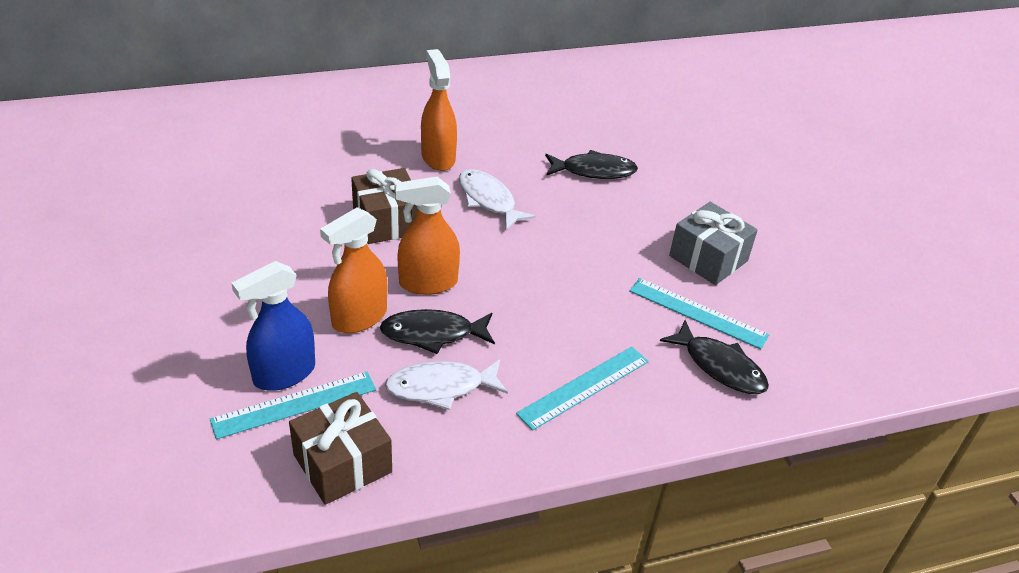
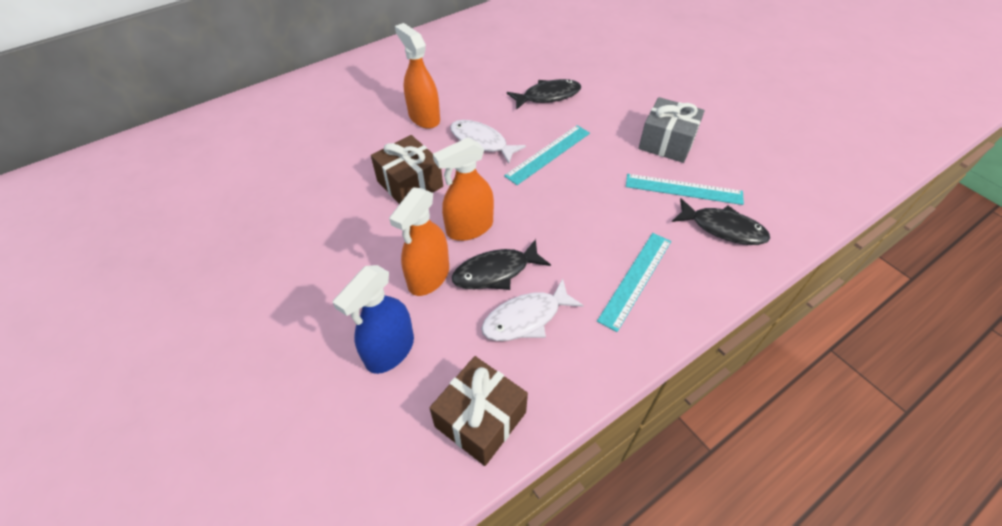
camera: 15 degrees left, 10 degrees up
turquoise ruler [210,372,376,439] -> turquoise ruler moved to [504,125,590,185]

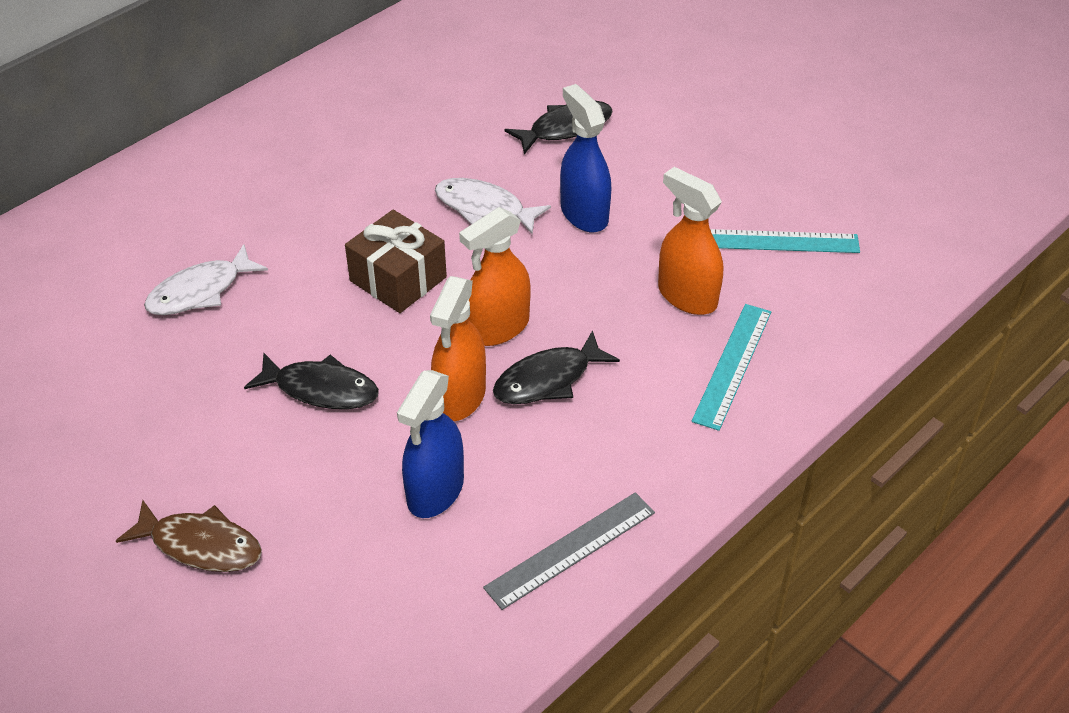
camera: 10 degrees left, 5 degrees down
orange spray bottle [395,23,440,129] -> orange spray bottle moved to [658,167,723,315]
brown gift [430,356,528,466] -> grey ruler [483,492,655,610]
white fish [481,278,584,341] -> white fish moved to [144,244,268,315]
turquoise ruler [504,125,590,185] -> blue spray bottle [560,84,611,232]
grey gift [638,97,705,163] -> none
black fish [672,198,770,245] -> black fish moved to [244,353,379,409]
none -> brown fish [116,500,262,572]

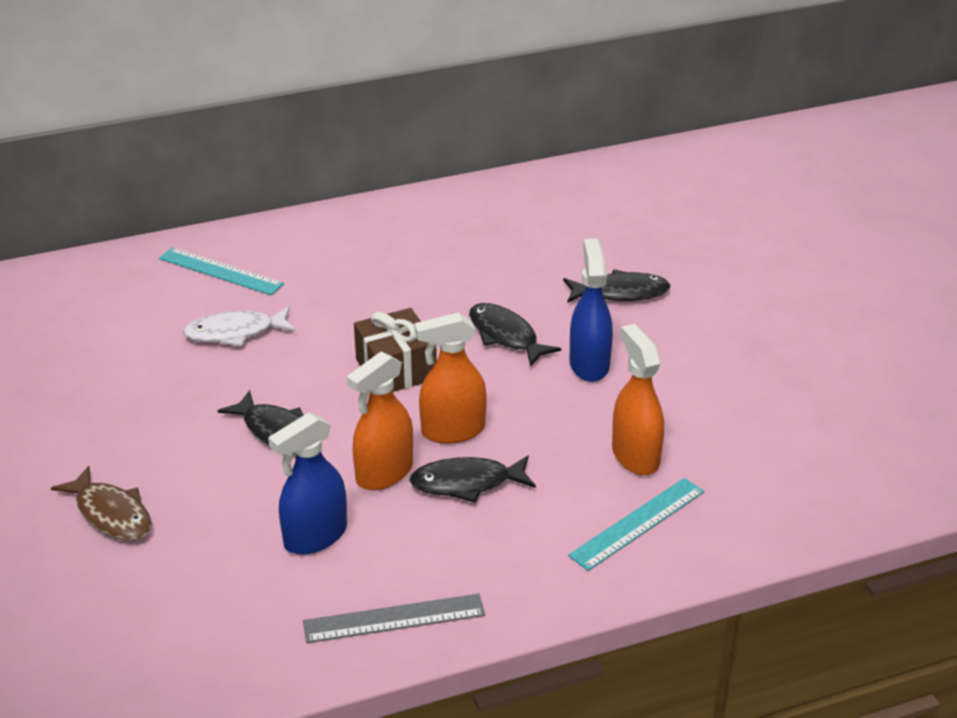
camera: 25 degrees right, 10 degrees down
white fish [435,178,551,234] -> black fish [469,303,561,367]
turquoise ruler [710,229,860,253] -> turquoise ruler moved to [159,247,284,295]

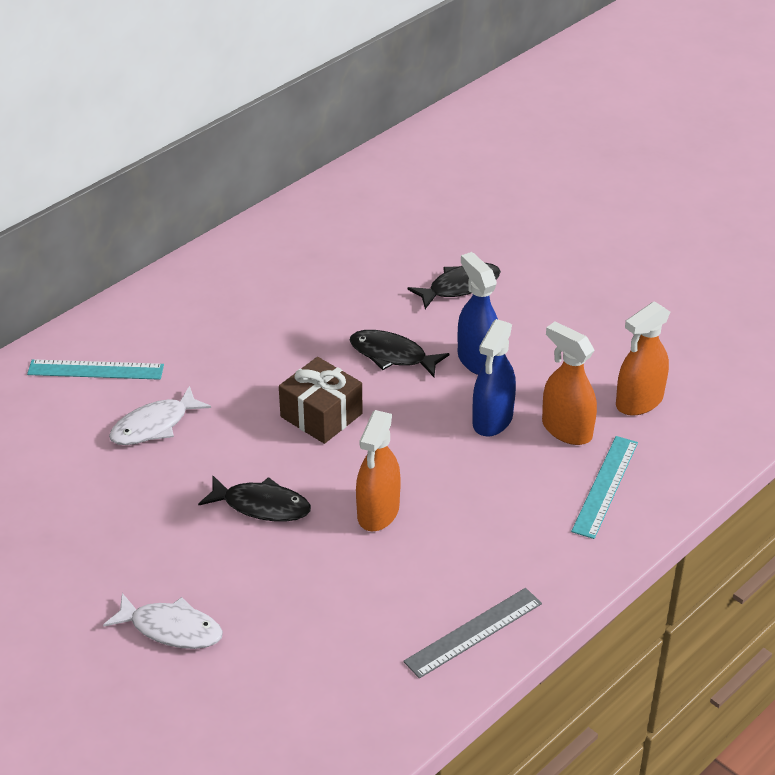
camera: 25 degrees left, 5 degrees up
brown fish [51,466,152,540] -> white fish [103,593,223,649]
blue spray bottle [268,412,347,555] -> blue spray bottle moved to [472,319,516,437]
black fish [409,455,536,503] -> none
orange spray bottle [414,312,487,444] -> orange spray bottle moved to [616,301,670,416]

